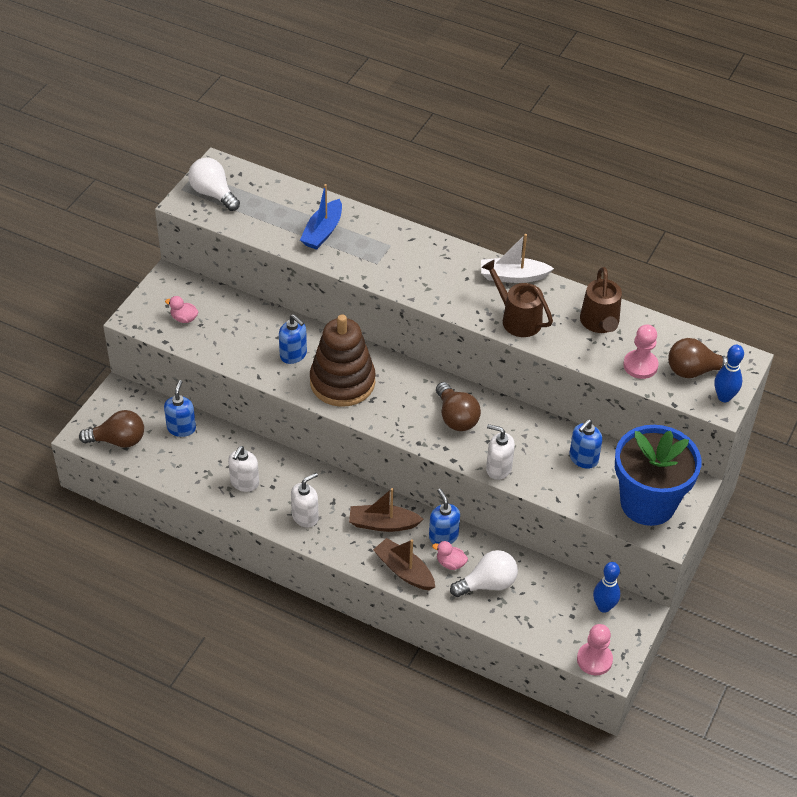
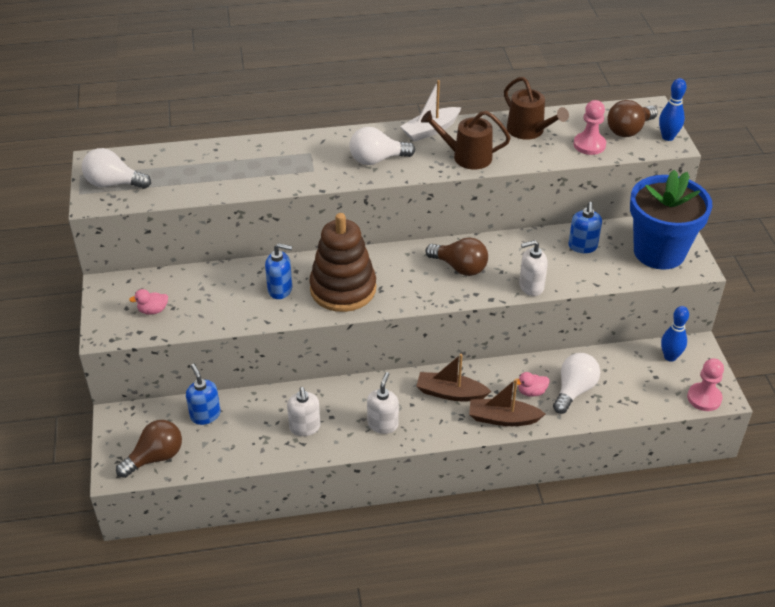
camera: 35 degrees left, 5 degrees down
blue boat [300,184,342,250] -> none
brown boat [349,488,423,532] -> brown boat turned 45 degrees clockwise [416,354,491,401]
blue soap dispenser [429,489,460,544] -> none
none -> white light bulb [349,127,415,165]

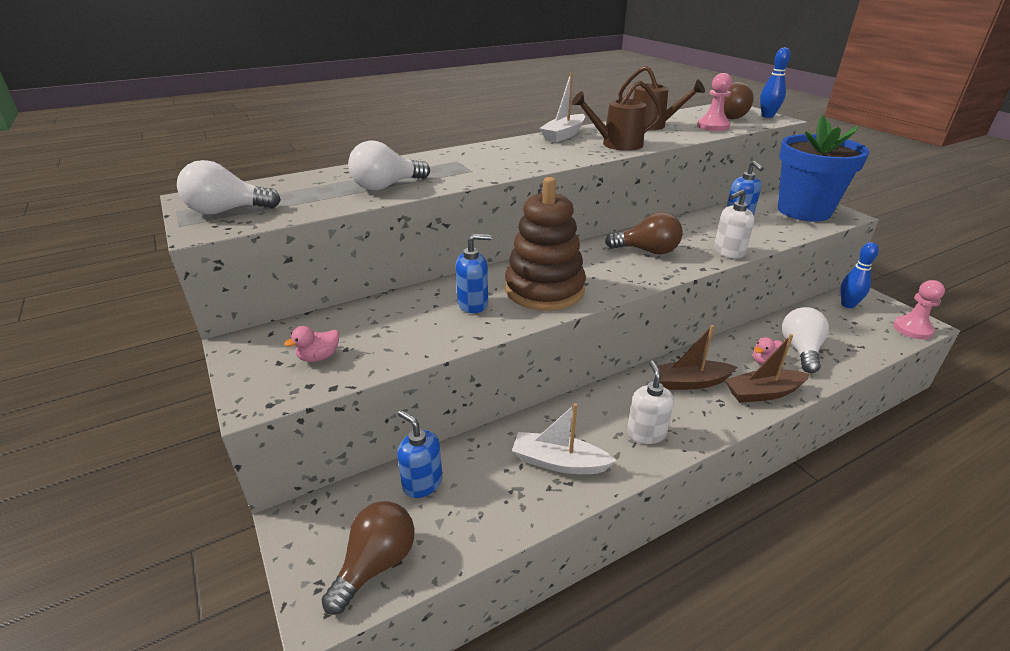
camera: 20 degrees left, 10 degrees down
white soap dispenser [287,387,320,436] -> white boat [512,403,616,474]
white light bulb [349,127,415,165] -> white light bulb moved to [348,140,430,191]

